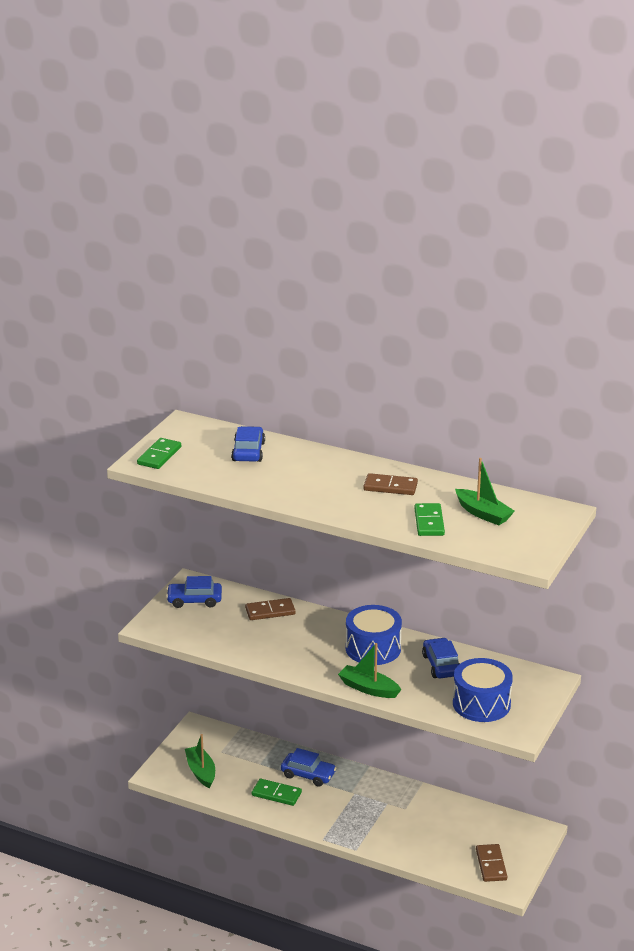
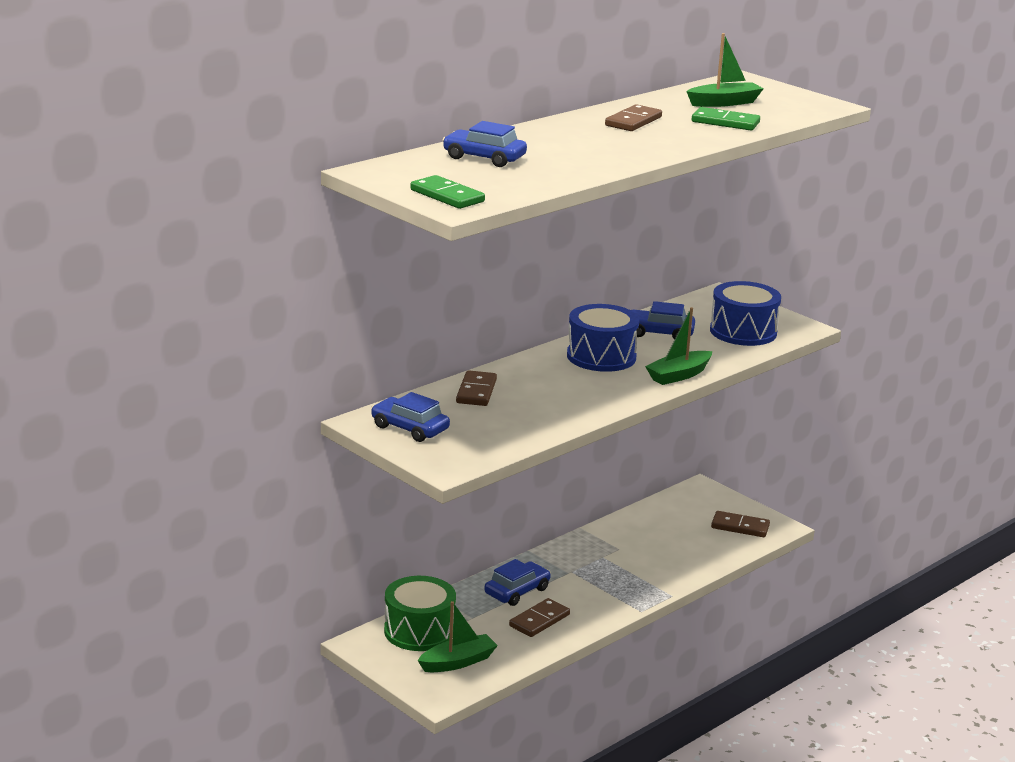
camera: 70 degrees left, 5 degrees down
blue car [166,576,222,608] -> blue car turned 105 degrees clockwise [371,392,450,442]
green boat [185,734,215,788] -> green boat turned 150 degrees clockwise [418,601,498,672]
green domino [252,779,302,806] -> brown domino [509,598,570,637]
none -> green drum [384,576,456,651]

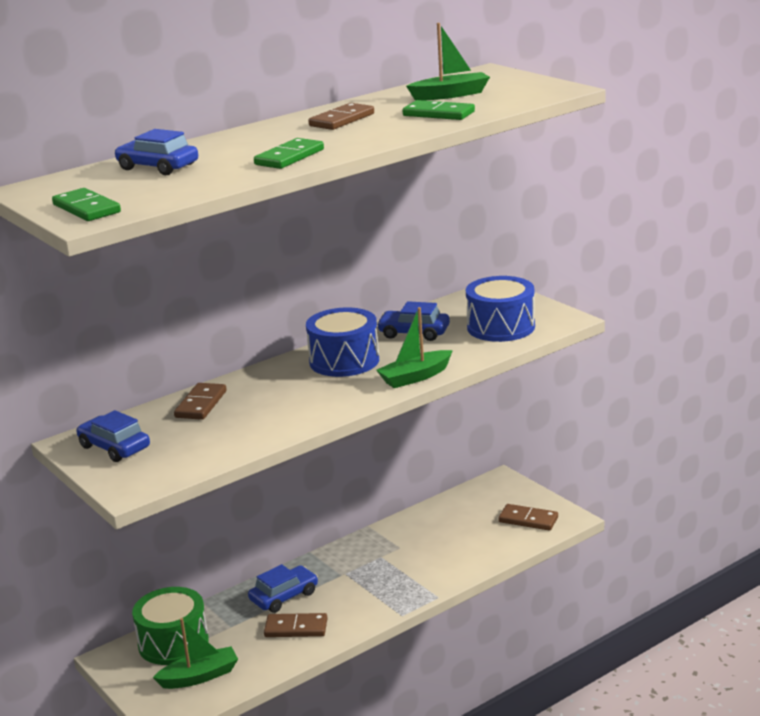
camera: 10 degrees right, 0 degrees up
brown domino [509,598,570,637] -> brown domino turned 45 degrees clockwise [264,613,327,637]
none -> green domino [254,138,324,169]

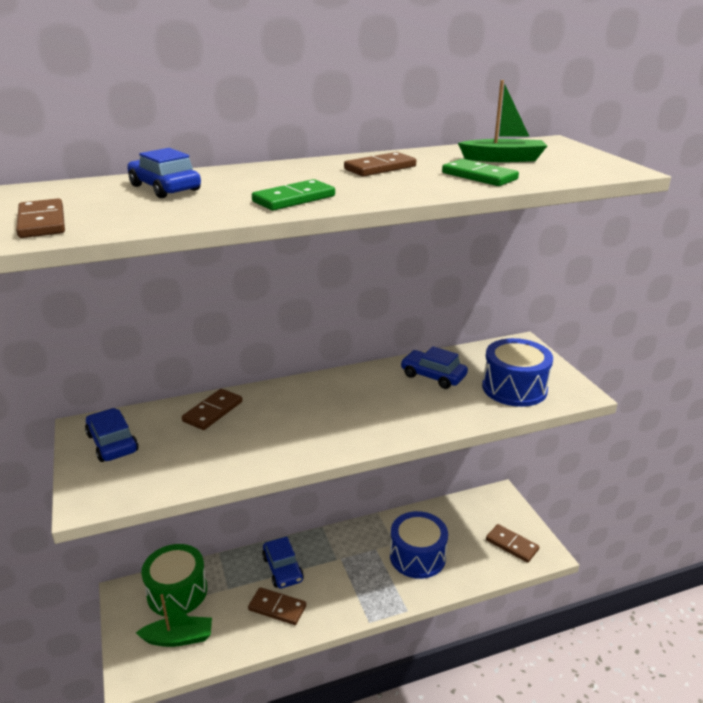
camera: 15 degrees right, 5 degrees up
green domino [52,188,121,221] -> brown domino [16,198,65,238]
blue car [248,564,318,613] -> blue car turned 90 degrees clockwise [262,536,304,589]
blue drum [306,308,379,377] -> blue drum moved to [390,511,448,579]
green boat [376,307,453,388] -> none

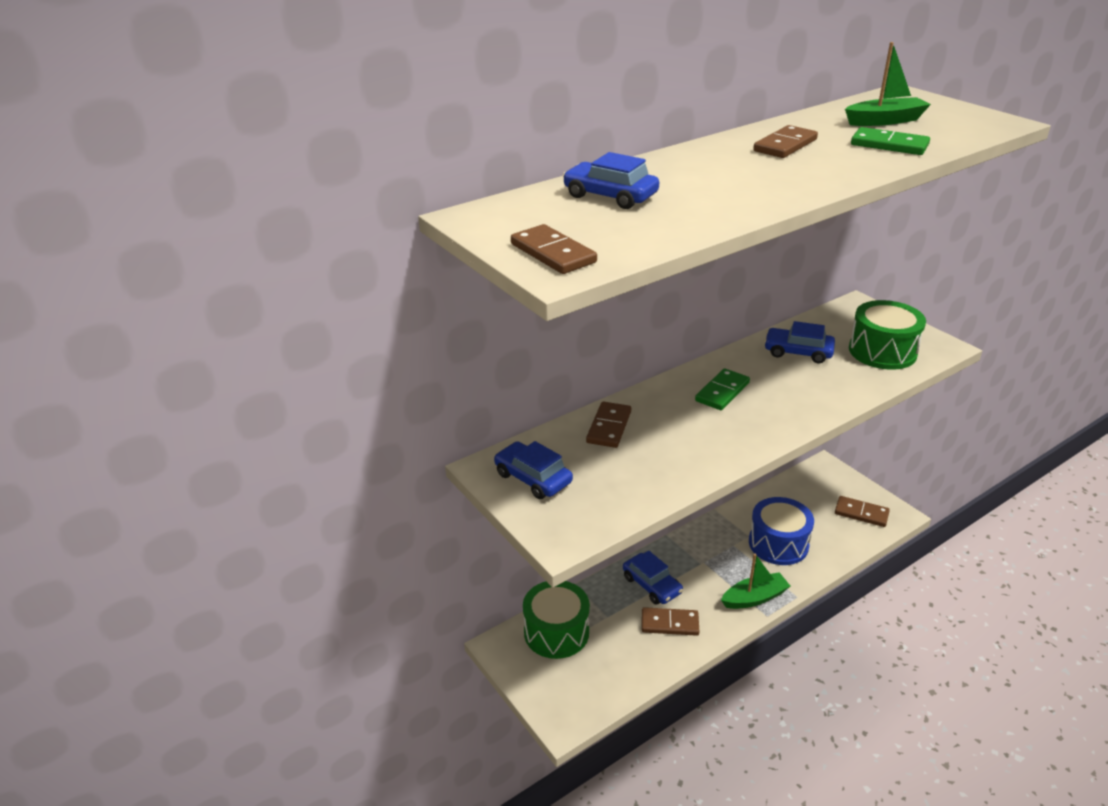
camera: 15 degrees left, 5 degrees up
green boat [136,594,212,647] -> green boat moved to [721,554,790,609]
green domino [252,179,335,211] -> green domino moved to [695,368,750,410]
blue drum [482,338,553,407] -> green drum [849,300,926,370]

